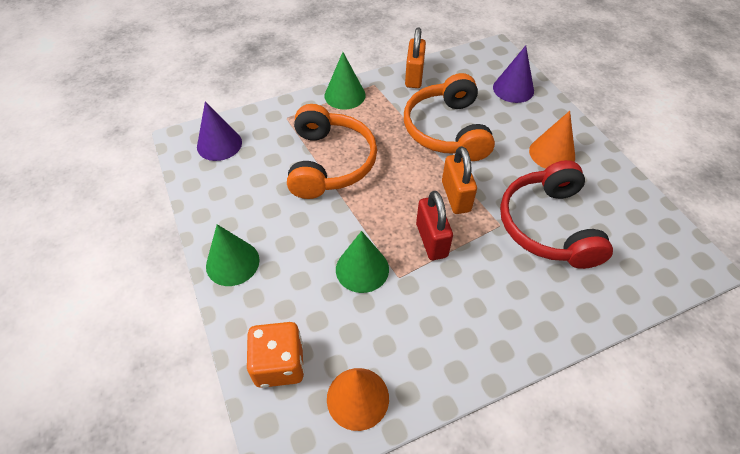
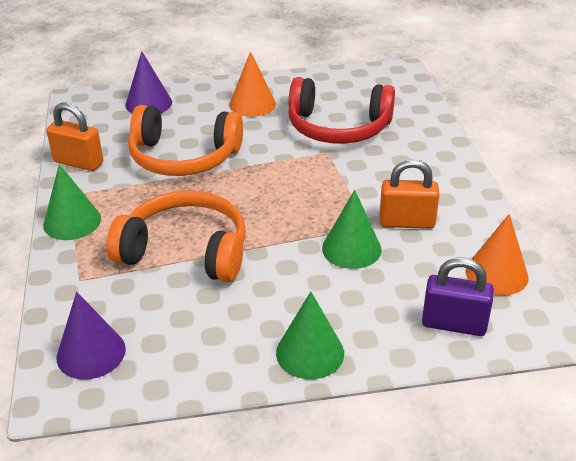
camera: 75 degrees left, 15 degrees down
orange dice [247,322,304,388] -> purple padlock [422,257,494,336]
red padlock [416,191,453,260] -> none
orange padlock [442,146,477,214] -> orange padlock moved to [380,159,440,229]

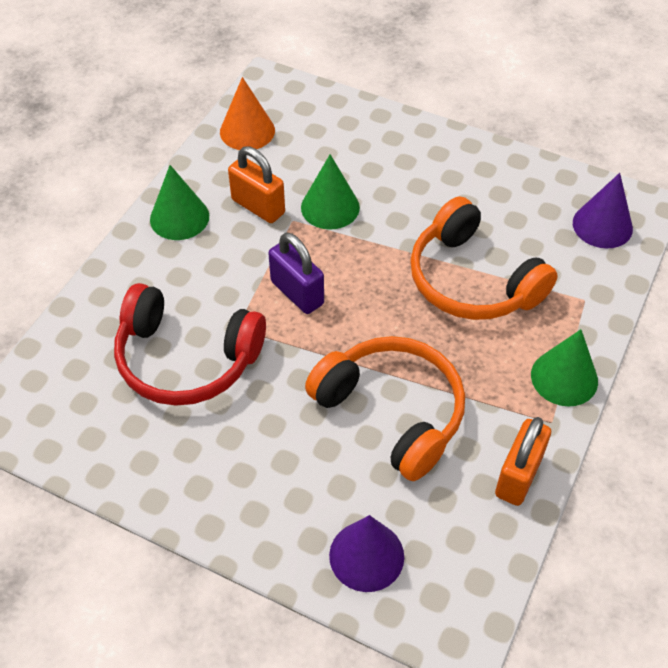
camera: 145 degrees left, 15 degrees up
orange padlock [46,103,103,171] -> orange padlock turned 60 degrees clockwise [495,417,551,506]
orange cone [229,51,276,117] -> none
green cone [276,291,344,379] -> green cone moved to [150,165,209,240]
red headphones [288,77,395,144] -> red headphones turned 150 degrees clockwise [114,283,266,406]
purple padlock [422,257,494,336] -> purple padlock moved to [268,233,324,314]

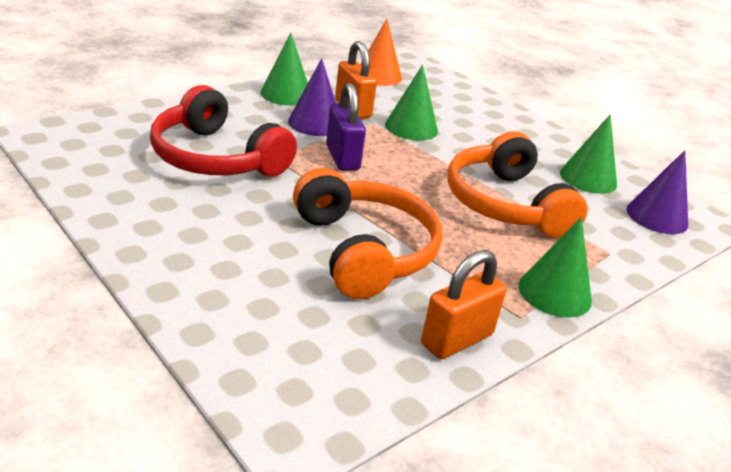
camera: 20 degrees right, 20 degrees down
purple cone [329,515,404,592] -> purple cone moved to [288,58,336,136]
none -> green cone [560,114,617,194]

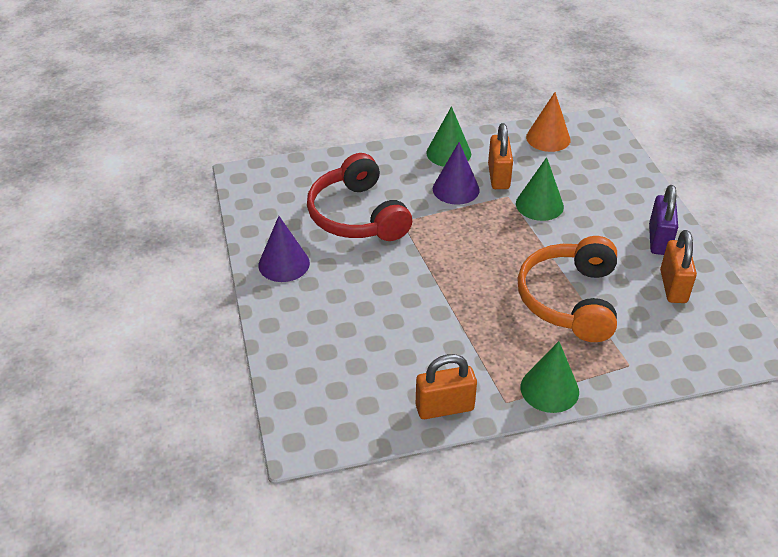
camera: 30 degrees right, 10 degrees up
orange headphones [293,168,442,299] -> none
purple padlock [326,83,366,171] -> purple padlock moved to [649,185,678,255]
green cone [560,114,617,194] -> orange padlock [660,230,697,303]
purple cone [626,150,688,234] -> purple cone moved to [258,216,310,282]

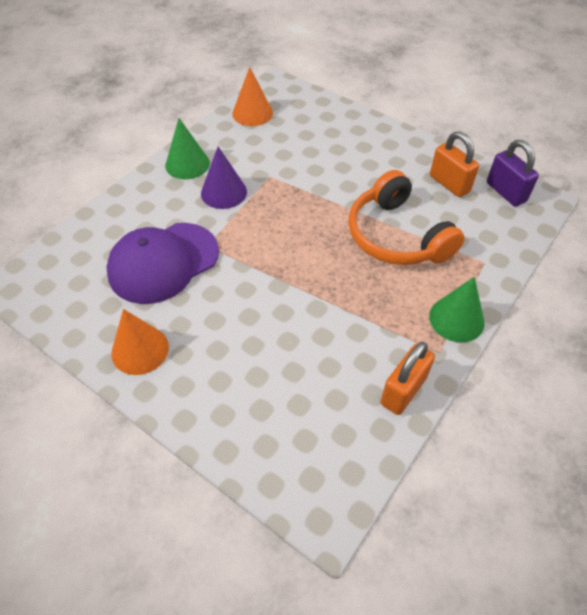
camera: 40 degrees left, 10 degrees up
purple cone [258,216,310,282] -> orange cone [111,309,169,375]
red headphones [307,153,412,241] -> purple cap [106,223,219,304]
orange padlock [488,123,513,189] -> none
green cone [516,157,564,221] -> none
purple padlock [649,185,678,255] -> purple padlock moved to [487,140,539,207]

